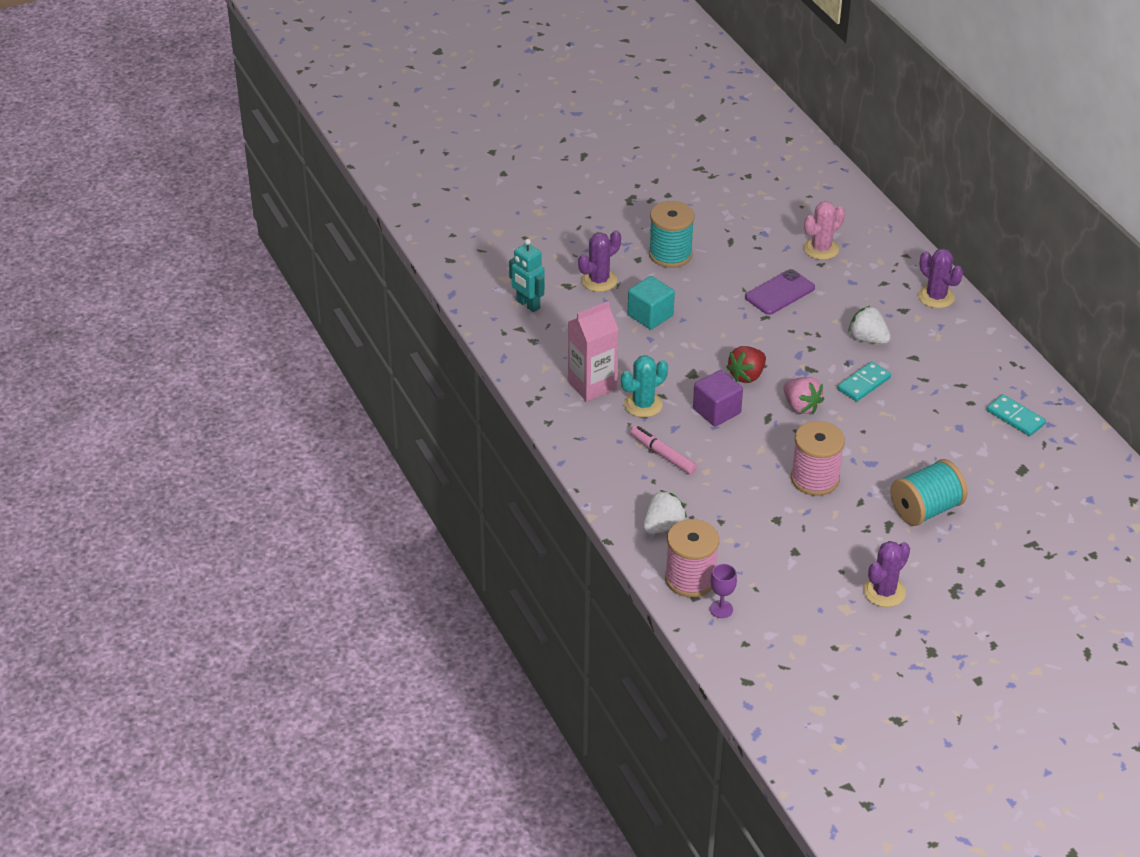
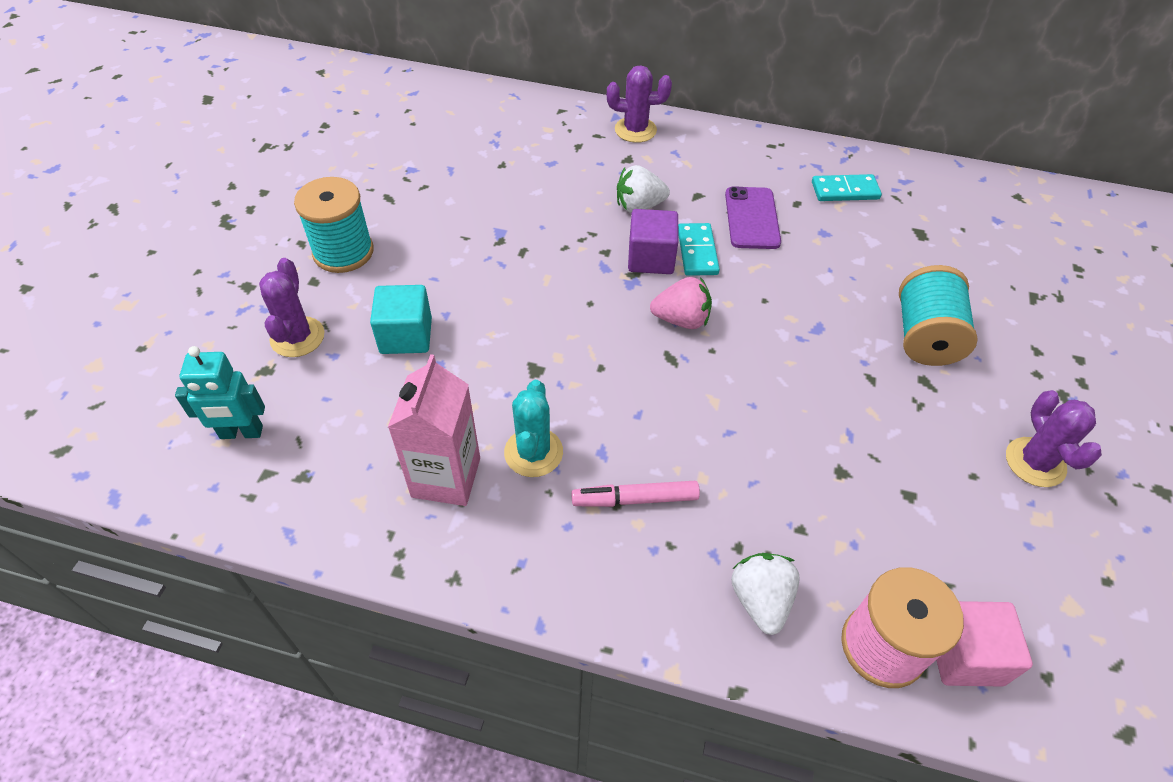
camera: 50 degrees left, 10 degrees up
purple cube [693,370,743,426] -> purple cube moved to [628,209,678,274]
purple goblet [710,564,737,618] -> pink cube [936,601,1033,687]
red strawberry [726,346,766,383] -> none
purple phone [745,269,815,315] -> purple phone moved to [725,186,781,249]
pink spool [791,421,845,496] -> none
pink cactus [804,201,845,260] -> none

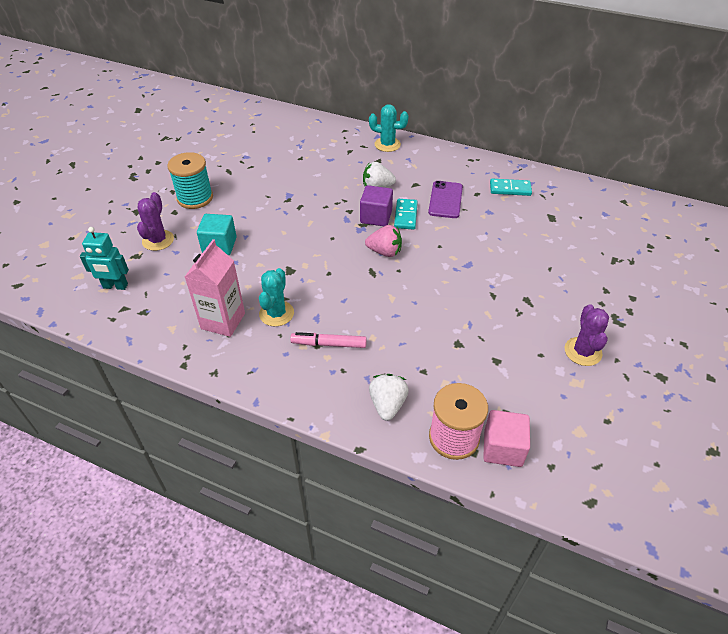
camera: 10 degrees right, 5 degrees down
purple cactus [607,65,672,143] -> turquoise cactus [369,104,409,152]
turquoise spool [899,265,978,366] -> none

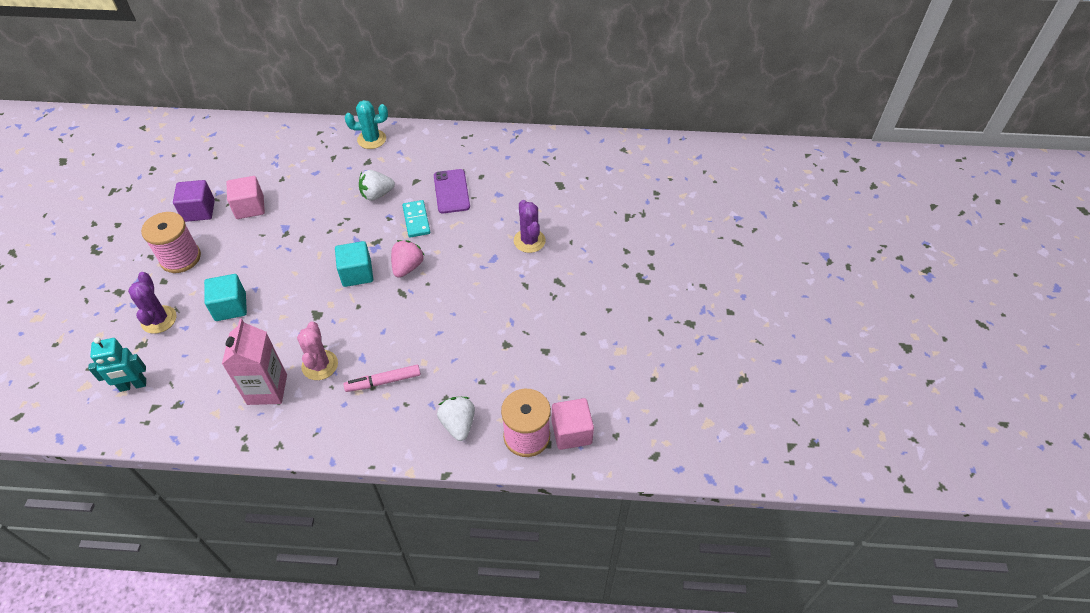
camera: 20 degrees left, 5 degrees up
turquoise spool [167,152,213,209] -> pink spool [141,212,201,273]
turquoise cactus [259,268,294,327] -> pink cactus [297,322,338,380]
purple cube [360,185,393,226] -> purple cube moved to [173,180,215,222]
pink strawberry [365,225,402,257] -> pink strawberry turned 60 degrees counterclockwise [391,240,425,278]
turquoise domino [490,179,532,196] -> none
purple cactus [565,304,609,366] -> purple cactus moved to [514,200,546,253]
none -> pink cube [227,176,265,219]
none -> turquoise cube [335,241,373,287]

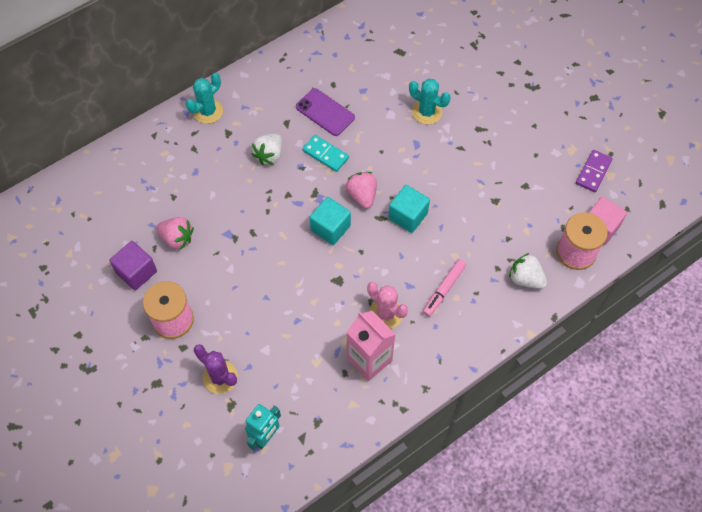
camera: 40 degrees left, 10 degrees up
turquoise cube [204,274,247,321] -> turquoise cube moved to [388,185,430,233]
pink cube [227,176,265,219] -> pink strawberry [156,217,194,250]
purple cactus [514,200,546,253] -> turquoise cactus [409,79,451,124]
none -> purple domino [576,150,613,192]

